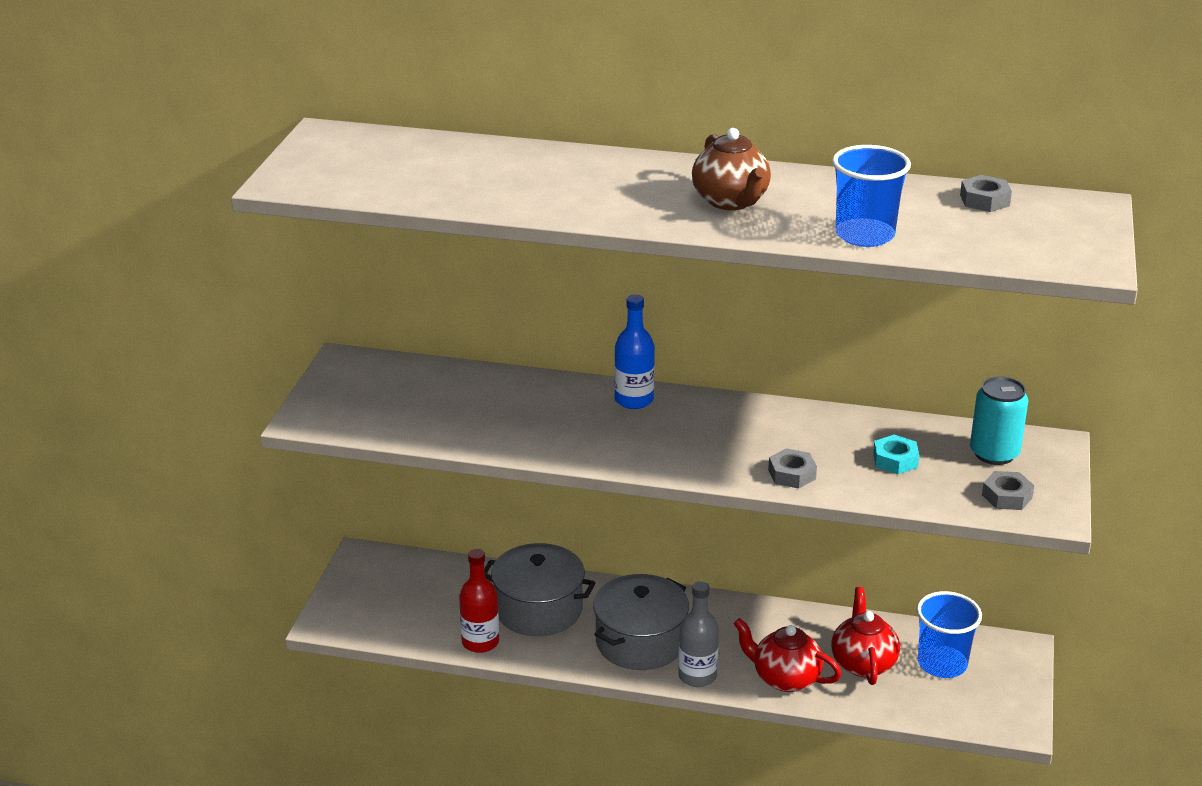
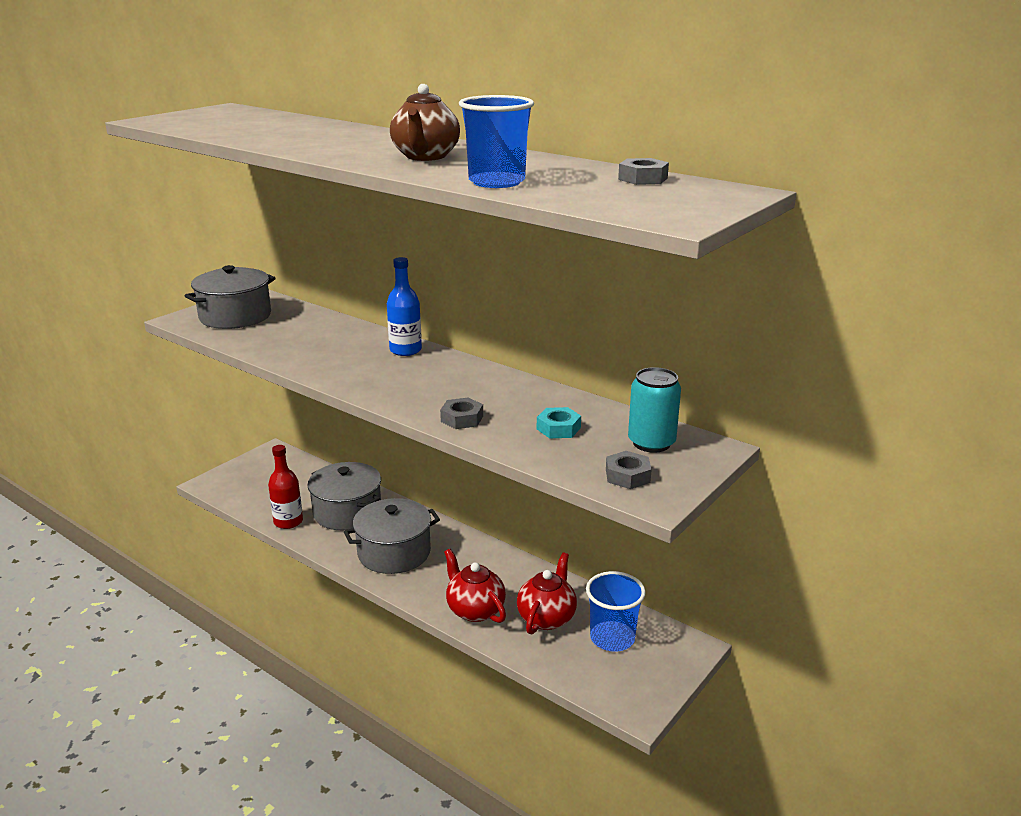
camera: 25 degrees right, 5 degrees down
grey bottle [678,581,719,687] -> none
none -> grey pot [185,265,276,329]

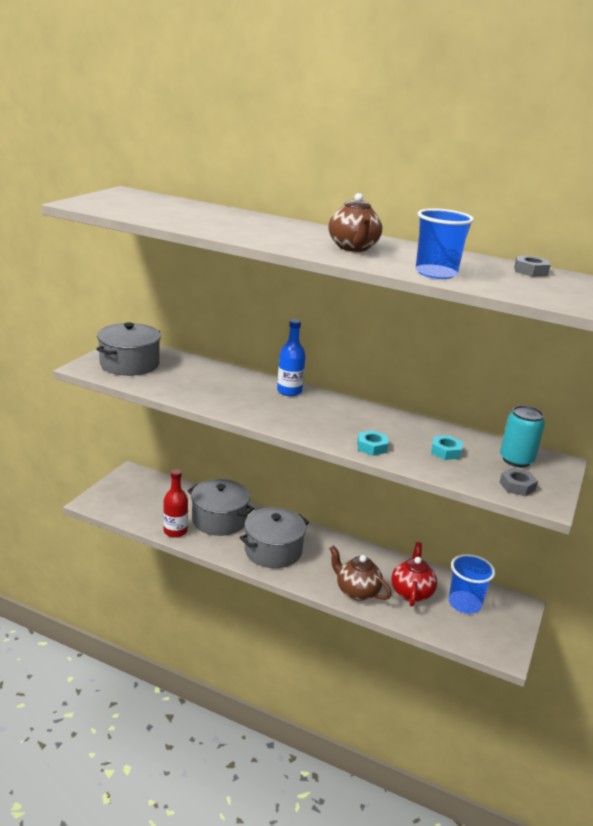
camera: 15 degrees left, 0 degrees up
grey nut [440,398,483,429] -> turquoise nut [357,430,388,456]
red teapot [444,549,506,623] -> brown teapot [329,545,392,601]

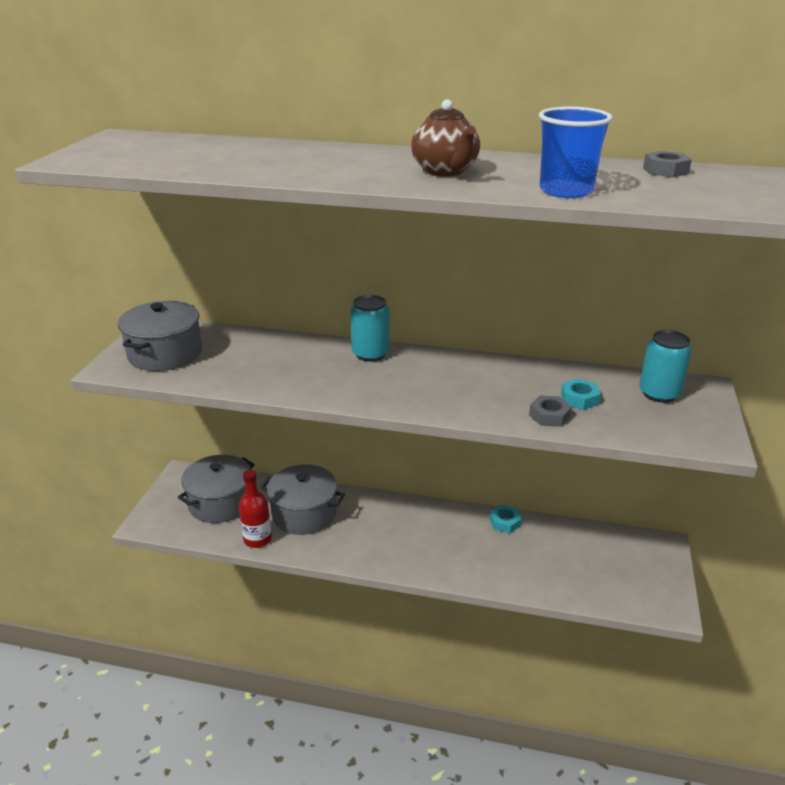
camera: 10 degrees left, 5 degrees up
grey pot [240,507,309,568] -> grey pot moved to [178,455,255,523]
blue bottle [277,319,305,396] -> turquoise can [350,295,389,362]
brown teapot [329,545,392,601] -> none
turquoise nut [357,430,388,456] -> turquoise nut moved to [489,505,522,533]
red teapot [391,542,437,607] -> none
blue cup [448,554,495,614] -> none
grey nut [499,468,538,496] -> grey nut moved to [529,395,572,427]

